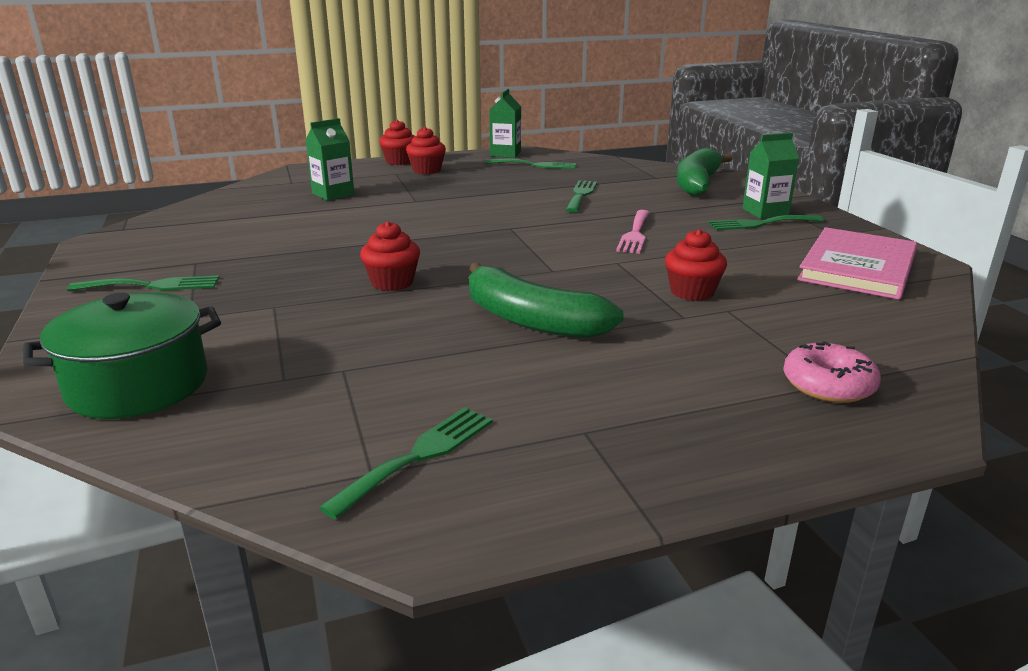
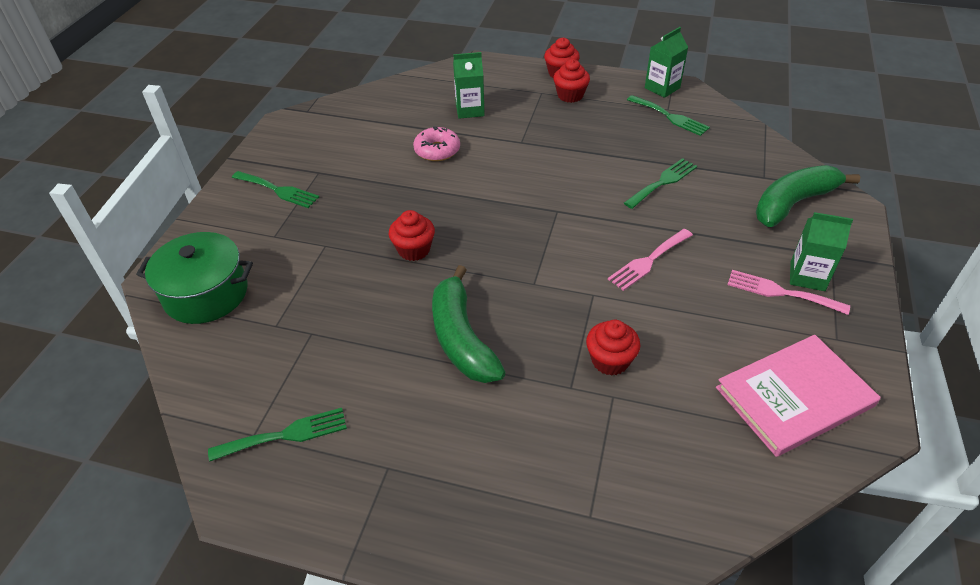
camera: 35 degrees right, 20 degrees up
green fork [708,215,824,230] -> pink fork [727,270,850,315]
pink donut [783,341,881,403] -> pink donut moved to [413,126,460,161]

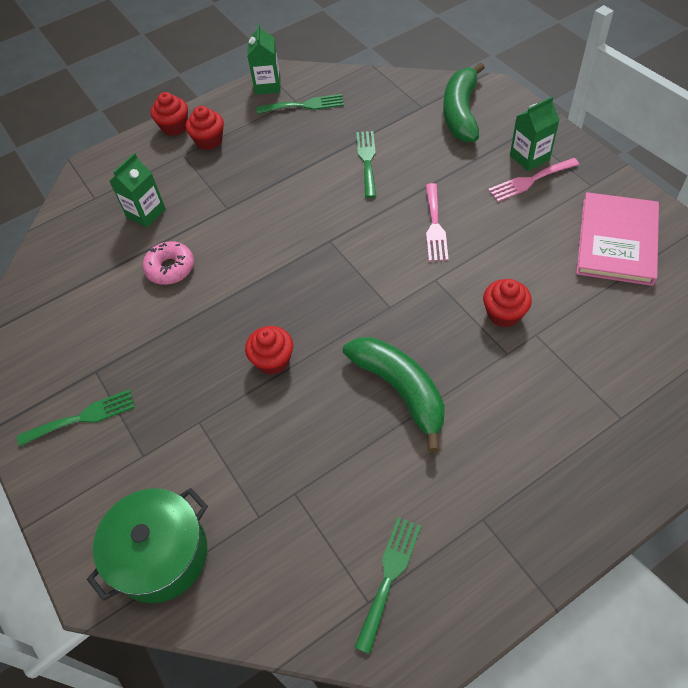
camera: 45 degrees left, 10 degrees up
green banana [432,265,506,383] -> green banana turned 150 degrees counterclockwise [343,337,445,452]

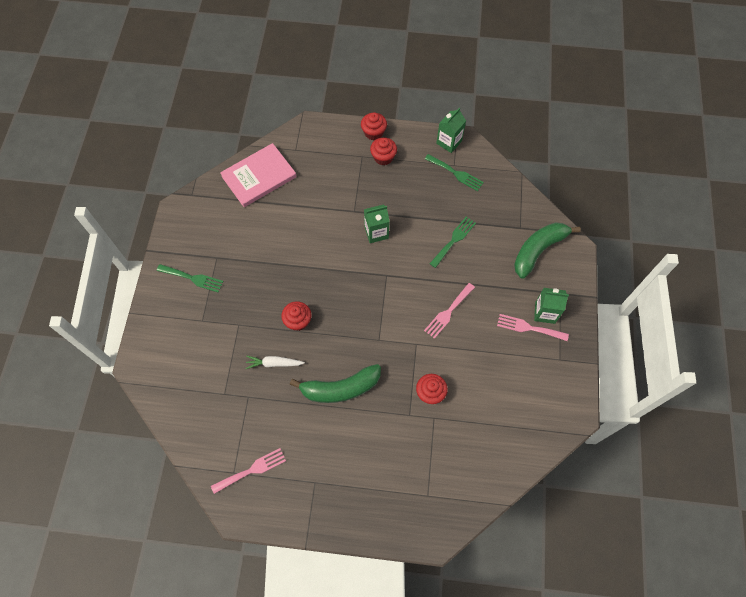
camera: 35 degrees right, 10 degrees up
green pot [87,488,208,603] -> none
green carton [110,153,166,228] -> green carton moved to [364,204,390,243]
pink donut [142,241,194,285] -> none
green banana [343,337,445,452] -> green banana turned 75 degrees clockwise [290,364,381,403]
green fork [354,517,421,654] -> pink fork [211,448,286,494]
pink book [576,192,659,286] -> pink book moved to [220,143,297,207]
none -> white carrot [245,356,305,369]

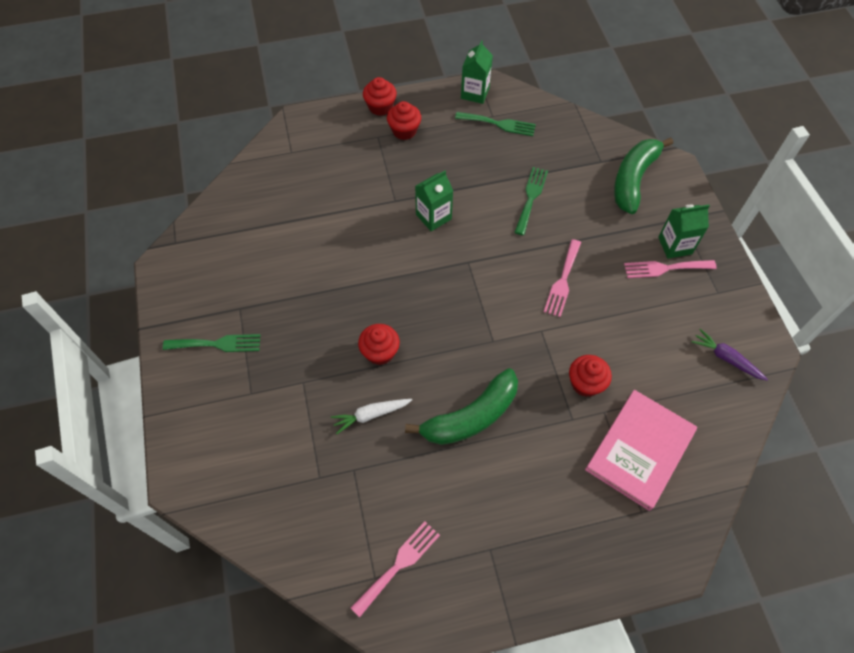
camera: 20 degrees left, 5 degrees down
pink book [220,143,297,207] -> pink book moved to [585,390,697,511]
none -> purple carrot [692,329,768,381]

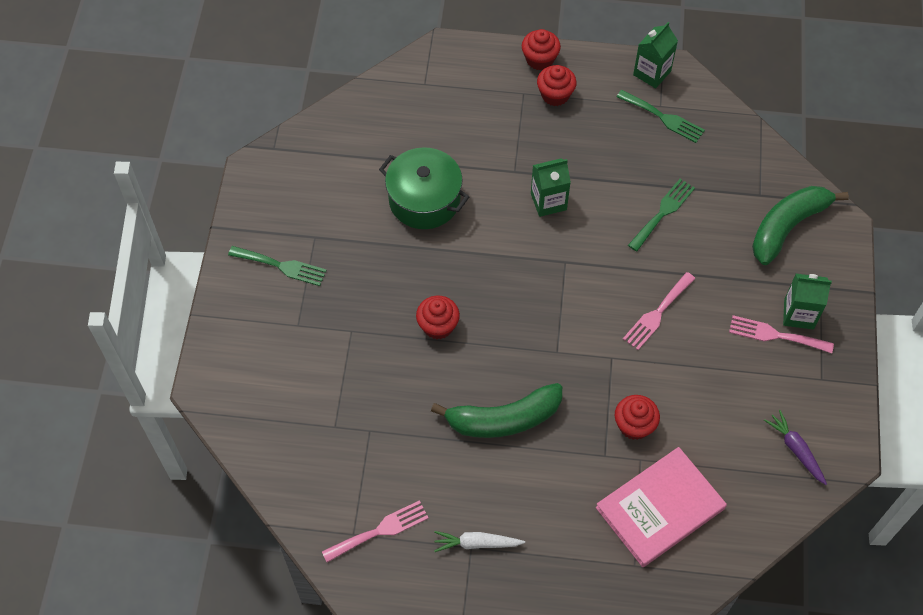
camera: 20 degrees right, 0 degrees up
white carrot [331,399,412,434] -> white carrot moved to [434,531,525,552]
none -> green pot [379,147,469,229]

